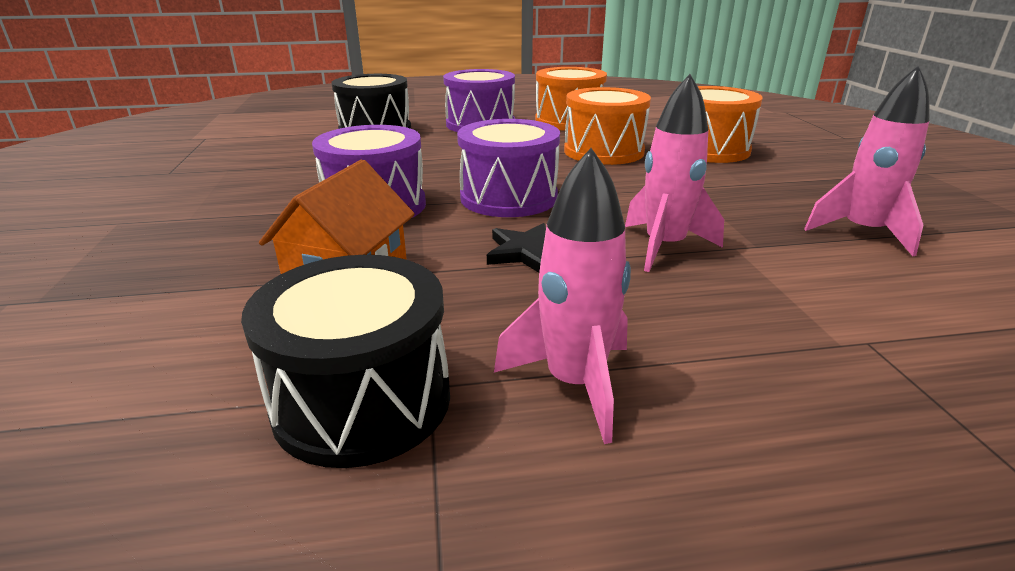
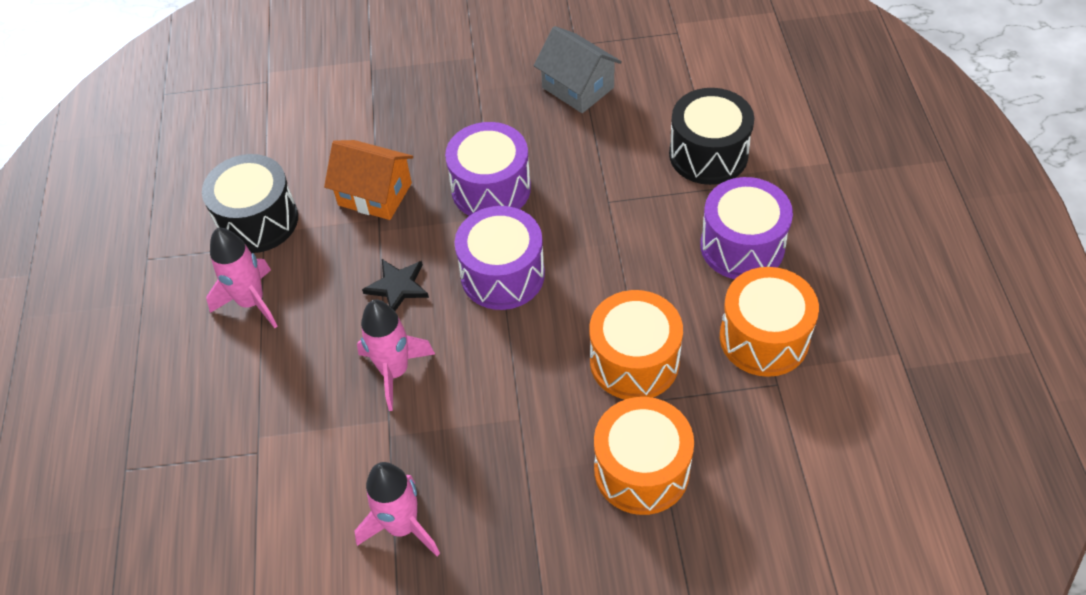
camera: 95 degrees right, 25 degrees up
none -> grey house [534,26,622,113]

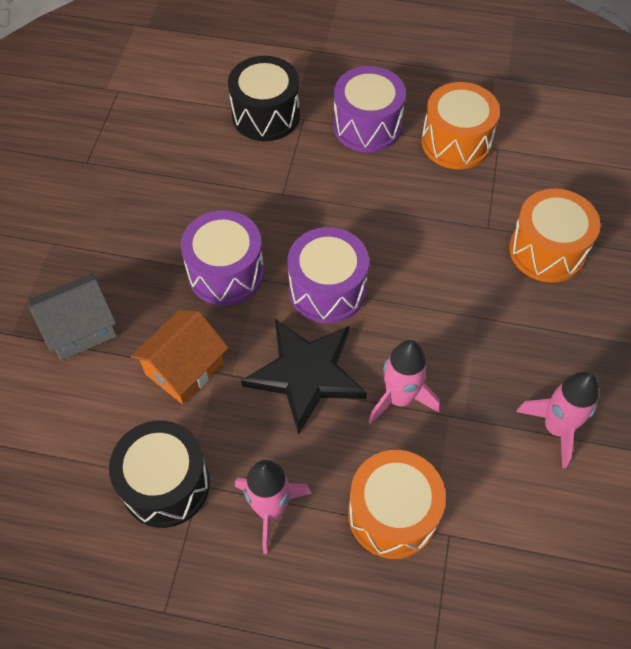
camera: 75 degrees left, 5 degrees up
black star [362,259,429,311] -> black star [241,319,367,435], size x1.92
grey house [534,26,622,113] -> grey house moved to [29,273,117,360]
orange drum [589,290,683,399] -> orange drum moved to [348,450,446,559]

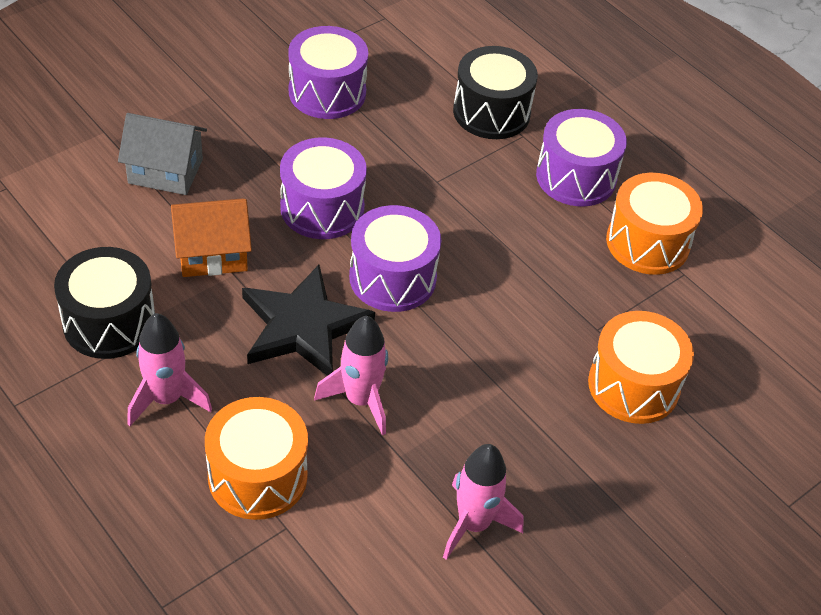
camera: 35 degrees right, 10 degrees down
none -> purple drum [288,26,368,119]

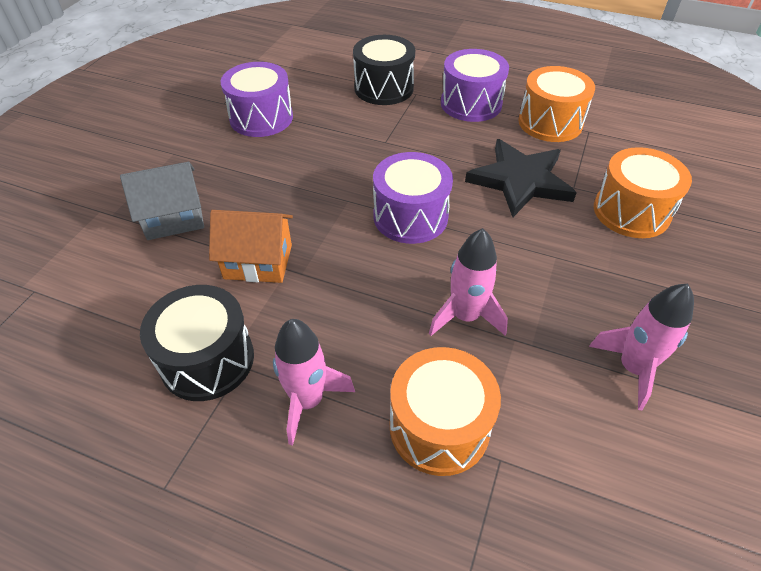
camera: 25 degrees left, 0 degrees up
orange house [171,198,252,277] -> orange house turned 45 degrees clockwise [209,210,293,283]
black star [242,265,375,376] -> black star moved to [465,139,577,217]
purple drum [280,137,367,239] -> none

